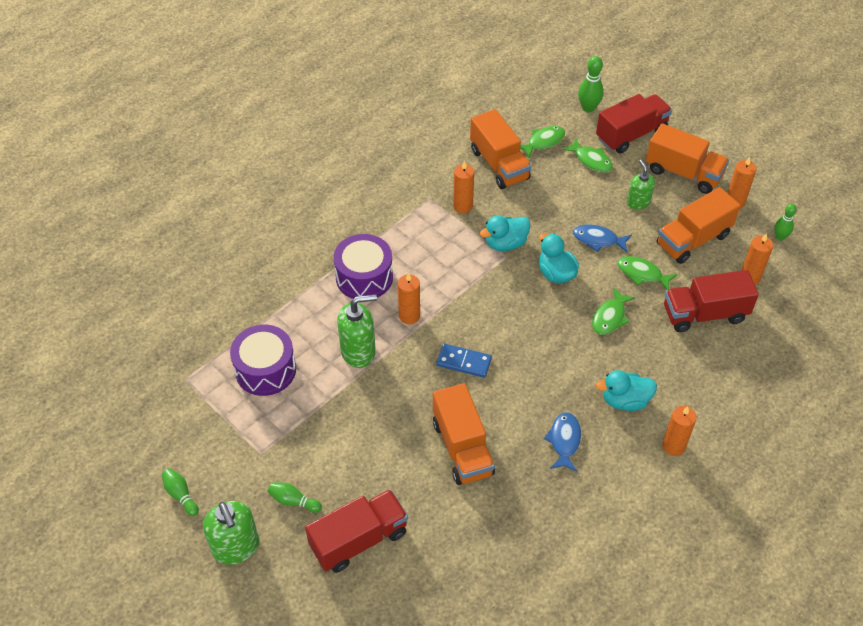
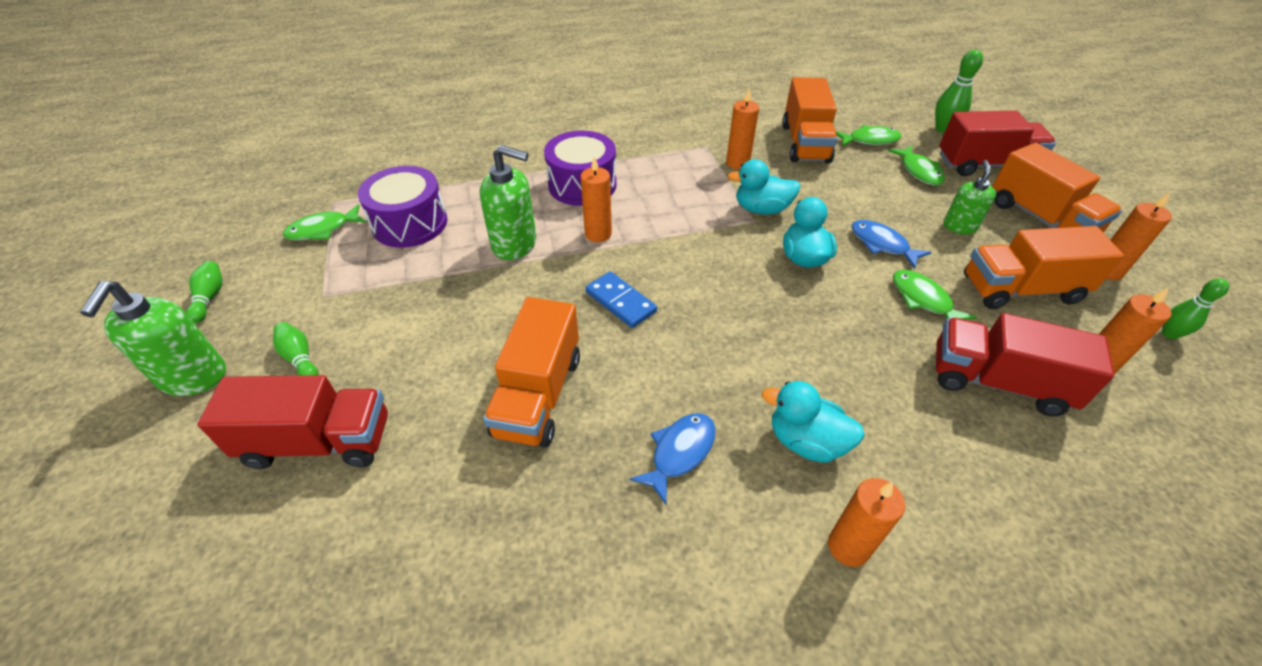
camera: 30 degrees right, 5 degrees down
green fish [592,287,635,335] -> green fish moved to [283,204,366,241]

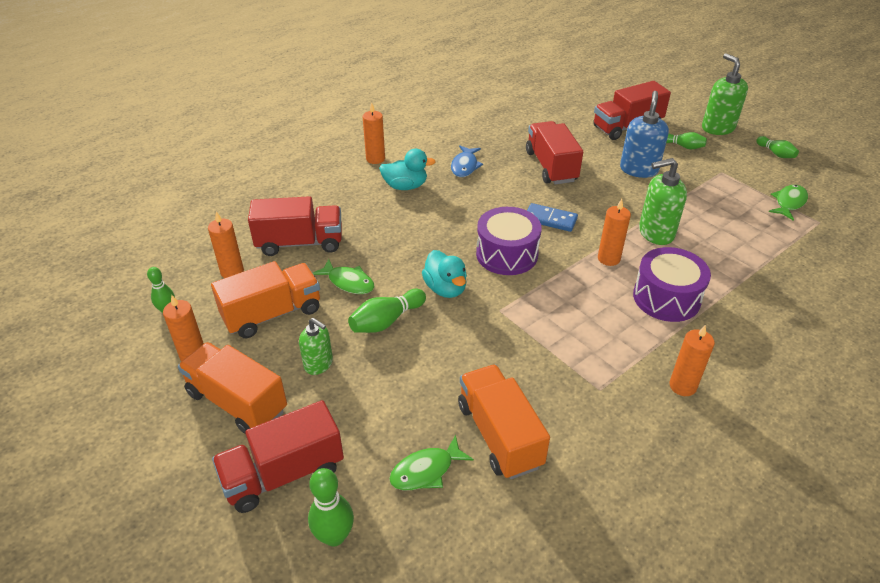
camera: 155 degrees right, 5 degrees down
purple drum [358,166,447,248] -> purple drum moved to [476,207,542,275]
orange truck [483,297,580,447] -> red truck [526,121,583,185]
orange candle [726,89,759,169] -> orange candle moved to [669,325,715,396]
turquoise duck [728,159,800,215] -> none
blue fish [851,220,932,269] -> green bowling pin [348,289,426,333]
green fish [888,146,945,186] -> none
green soap dispenser [944,160,996,234] -> green soap dispenser turned 45 degrees counterclockwise [299,318,333,375]
none -> blue soap dispenser [620,91,669,178]

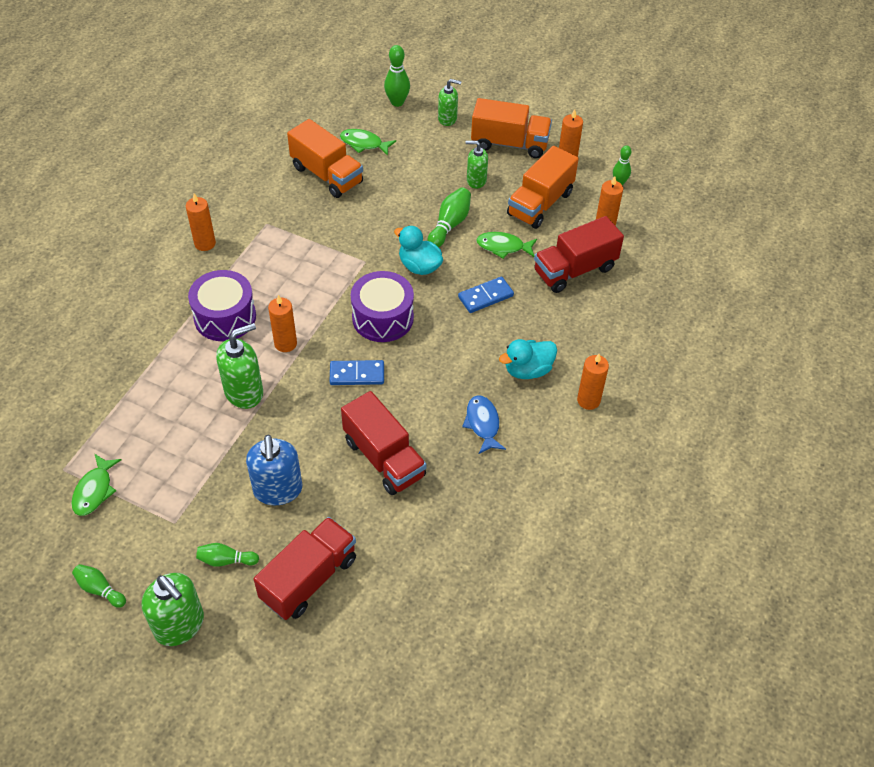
camera: 155 degrees right, 10 degrees up
red truck [212,400,344,513] -> green soap dispenser [438,79,462,126]
green fish [389,435,474,490] -> green fish turned 105 degrees counterclockwise [340,129,396,156]
none -> blue domino [458,276,514,313]

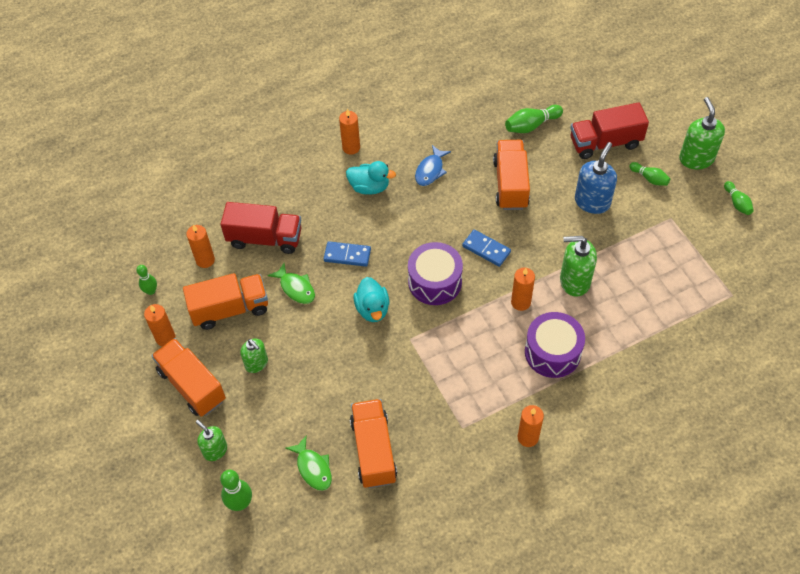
camera: 140 degrees left, 5 degrees up
green fish [71,454,122,516] -> none
red truck [341,391,426,495] -> orange truck [493,140,530,210]
green bowling pin [428,188,471,248] -> green bowling pin moved to [505,105,563,133]

